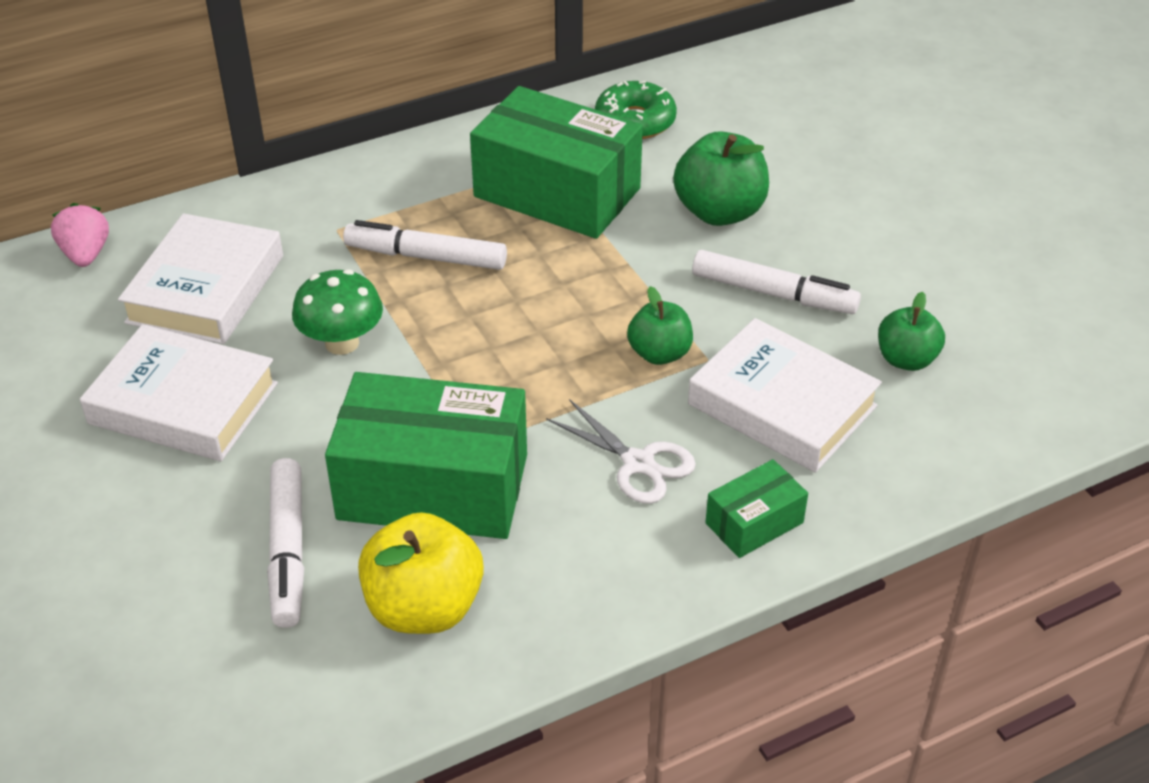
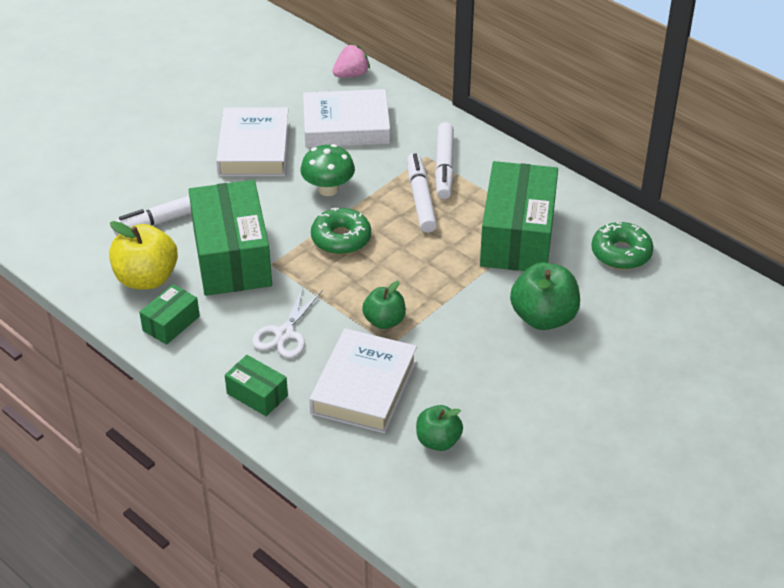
camera: 70 degrees right, 0 degrees up
white marker [692,250,861,314] -> white marker moved to [435,122,454,199]
none -> green box [139,284,200,345]
none -> green donut [311,208,371,255]

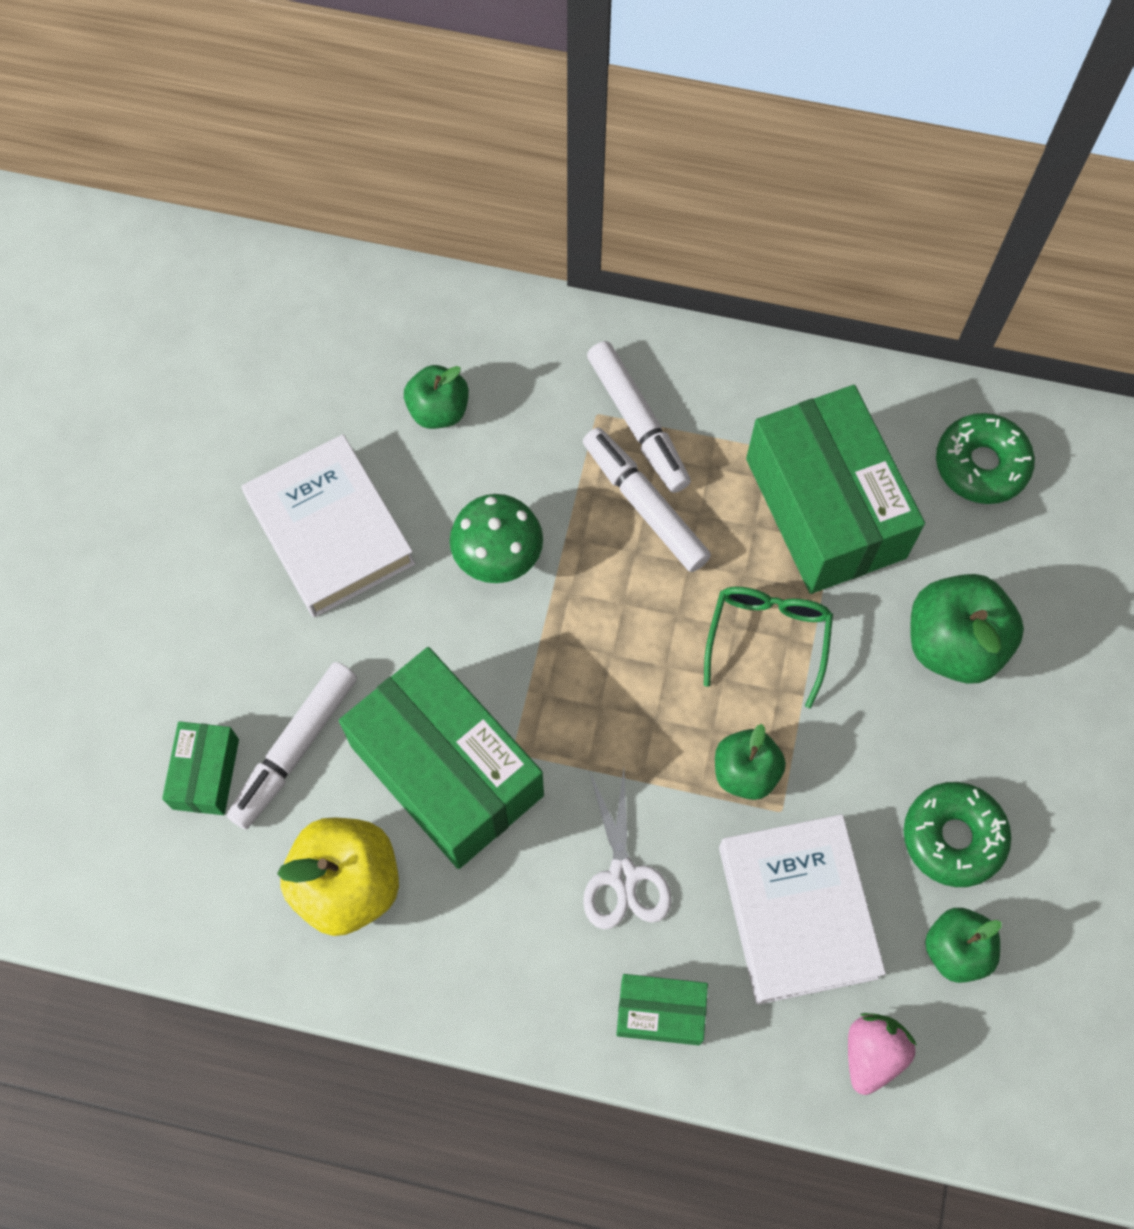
camera: 30 degrees left, 25 degrees up
green box [139,284,200,345] -> green box moved to [162,721,239,815]
white book [303,89,390,147] -> green apple [404,365,469,429]
green donut [311,208,371,255] -> green donut moved to [904,782,1011,887]
pink strawberry [332,44,370,77] -> pink strawberry moved to [848,1013,917,1095]
none -> green glasses [704,587,833,709]

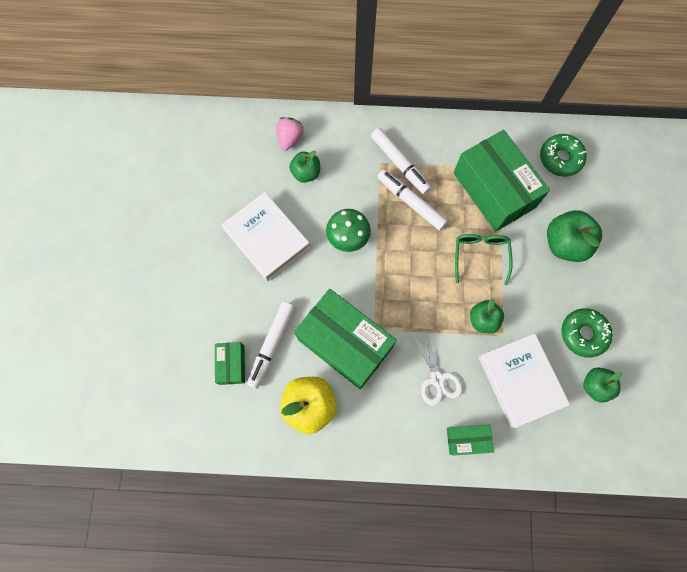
camera: 10 degrees left, 5 degrees up
pink strawberry [848,1013,917,1095] -> pink strawberry moved to [276,117,303,151]

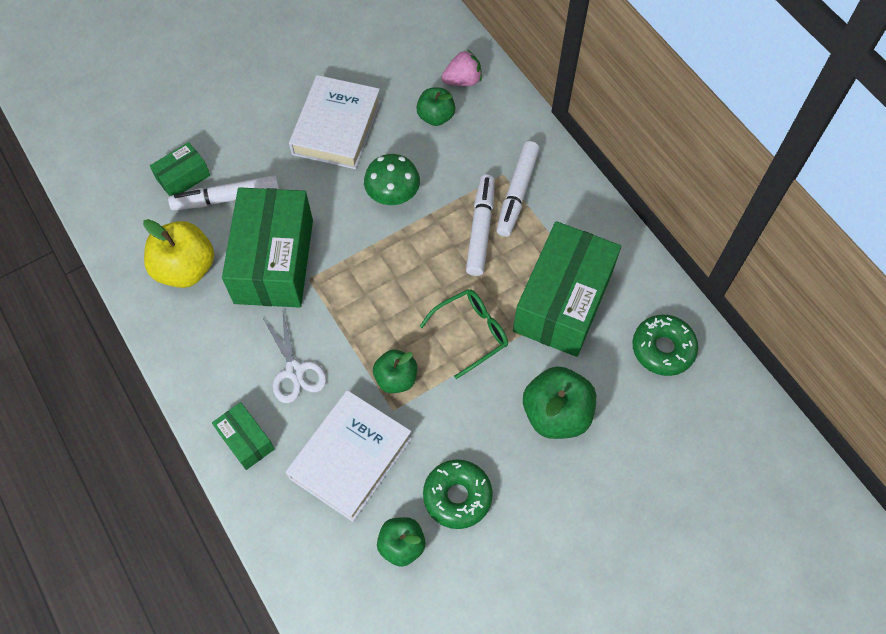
camera: 55 degrees right, 10 degrees down
white scissors [412,328,462,406] -> white scissors turned 60 degrees counterclockwise [262,309,326,403]

